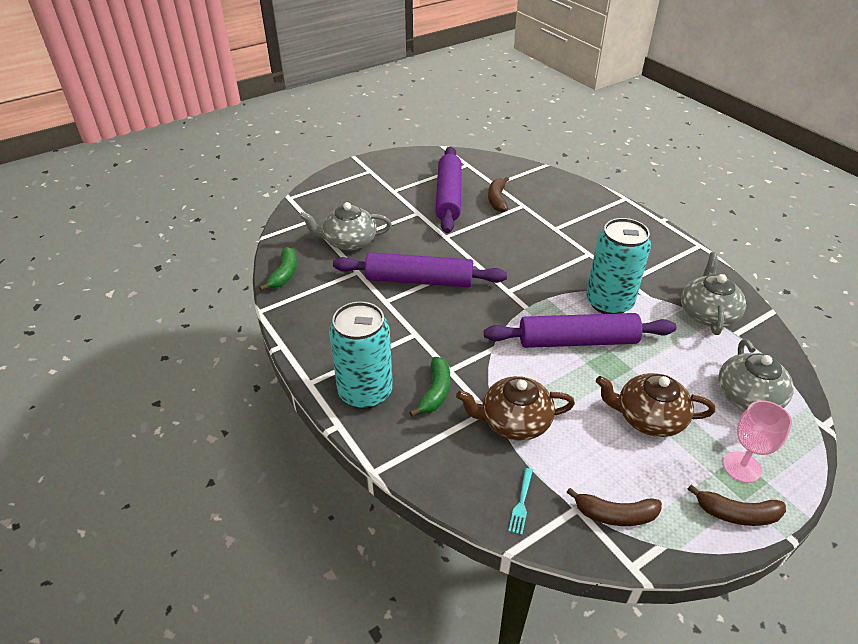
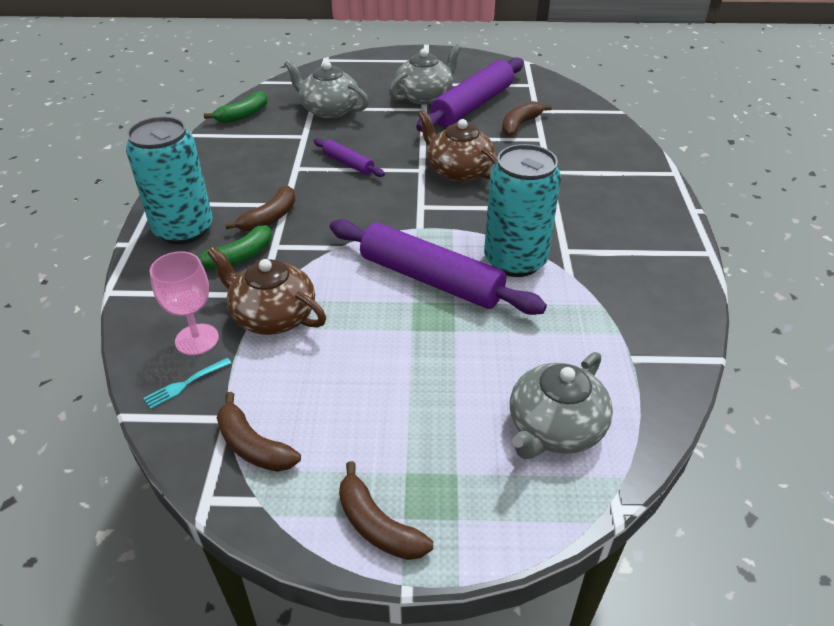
camera: 35 degrees right, 0 degrees up
purple rolling pin [333,252,507,288] -> purple rolling pin [313,138,385,177], size x0.49
brown teapot [596,373,715,437] -> brown teapot moved to [418,110,498,182]
grey teapot [681,252,746,335] -> grey teapot moved to [389,44,461,105]
pink goblet [723,400,792,483] -> pink goblet moved to [150,251,219,355]
none -> brown banana [225,186,296,231]

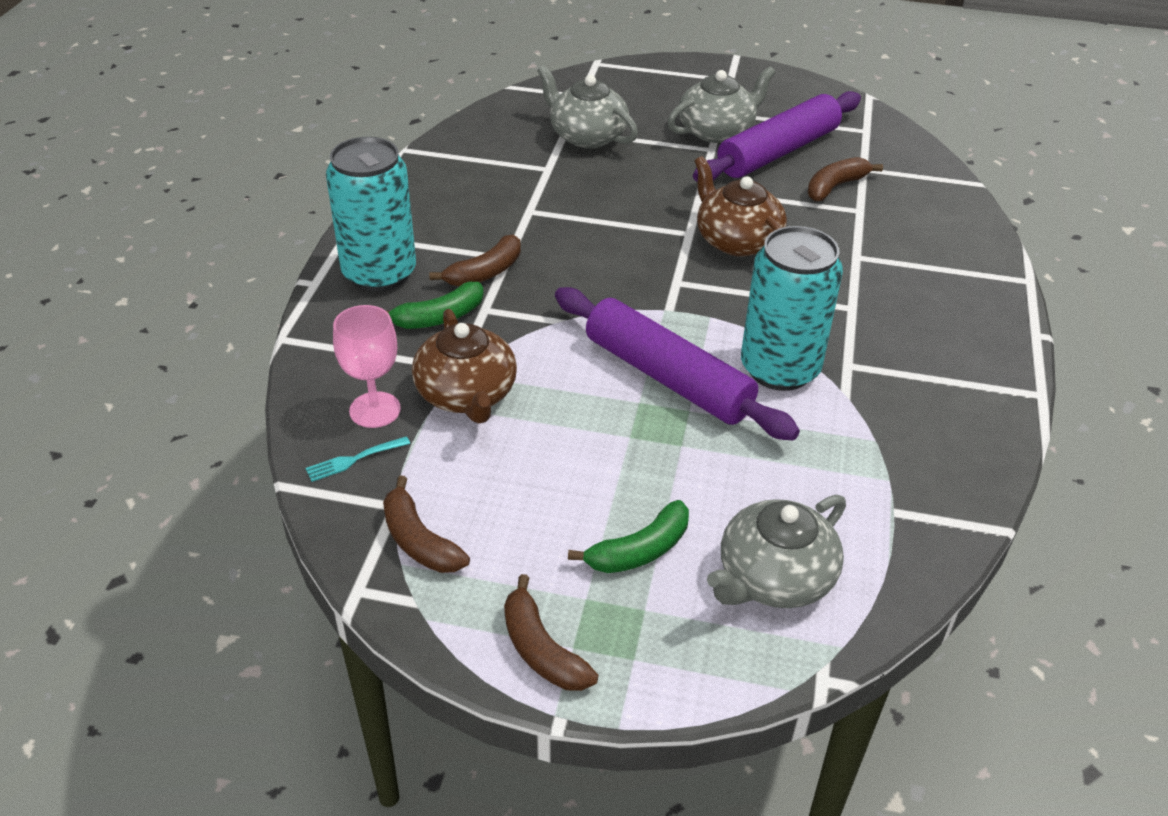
camera: 10 degrees right, 0 degrees up
green banana [204,91,268,123] -> green banana moved to [568,500,689,573]
brown teapot [207,247,326,335] -> brown teapot turned 150 degrees counterclockwise [412,309,517,423]
purple rolling pin [313,138,385,177] -> none

